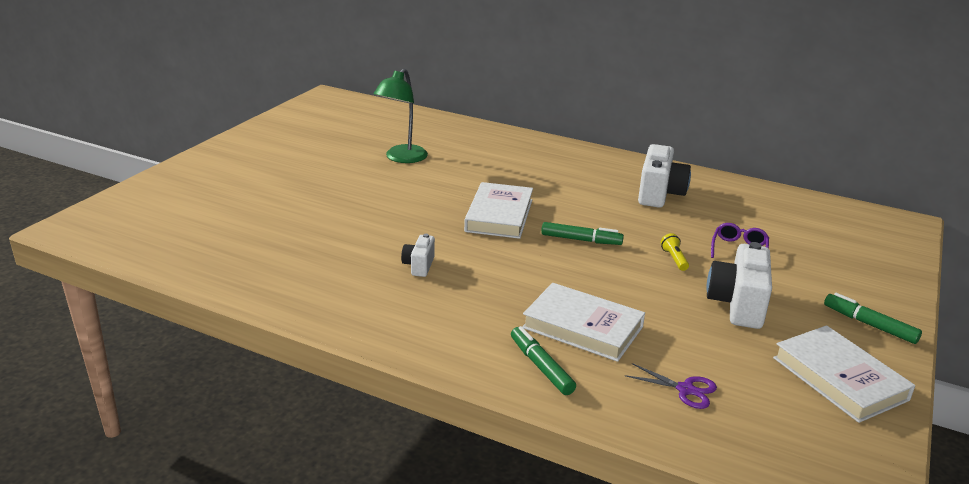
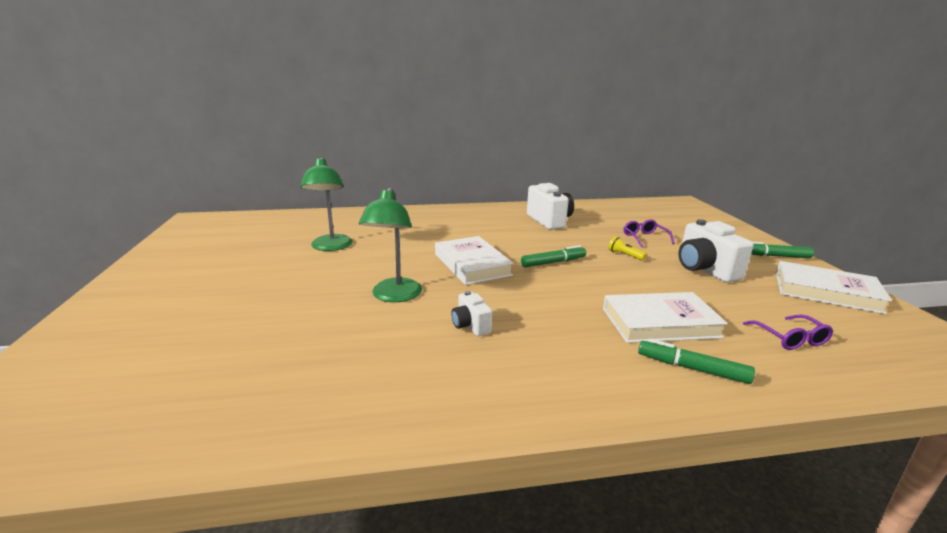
camera: 35 degrees left, 5 degrees down
purple scissors [625,363,717,409] -> purple glasses [743,315,833,350]
none -> green lamp [359,187,422,302]

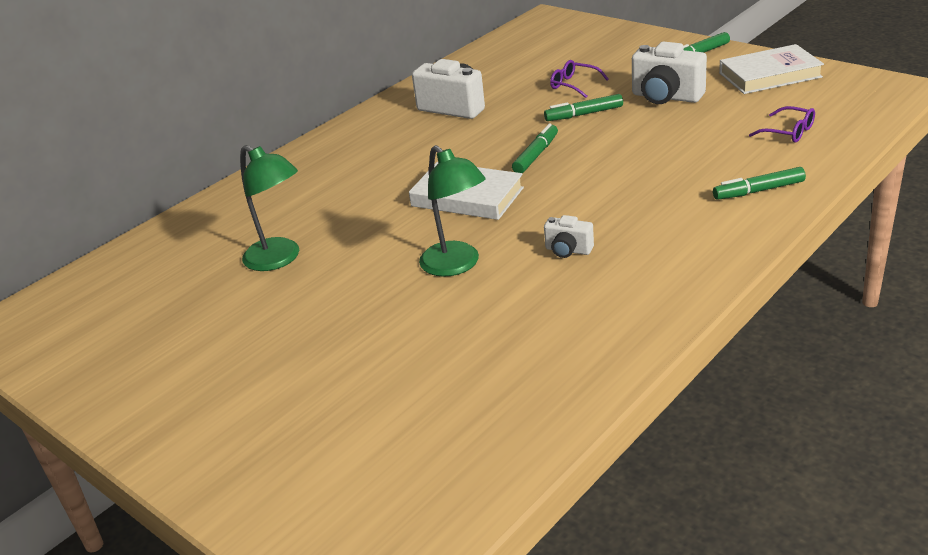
camera: 35 degrees left, 10 degrees up
white book [603,292,728,343] -> none
yellow flashlight [608,237,647,260] -> green marker [544,94,623,121]

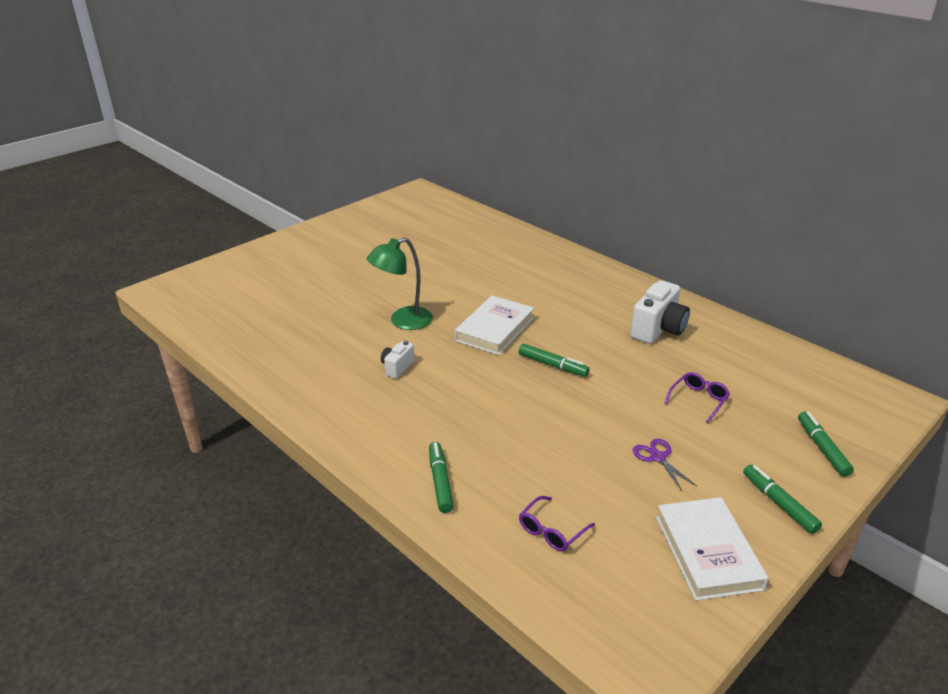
camera: 90 degrees right, 0 degrees up
green lamp [240,145,299,271] -> none
green marker [544,94,623,121] -> green marker moved to [798,412,854,477]
white camera [632,42,707,104] -> purple scissors [633,439,697,491]

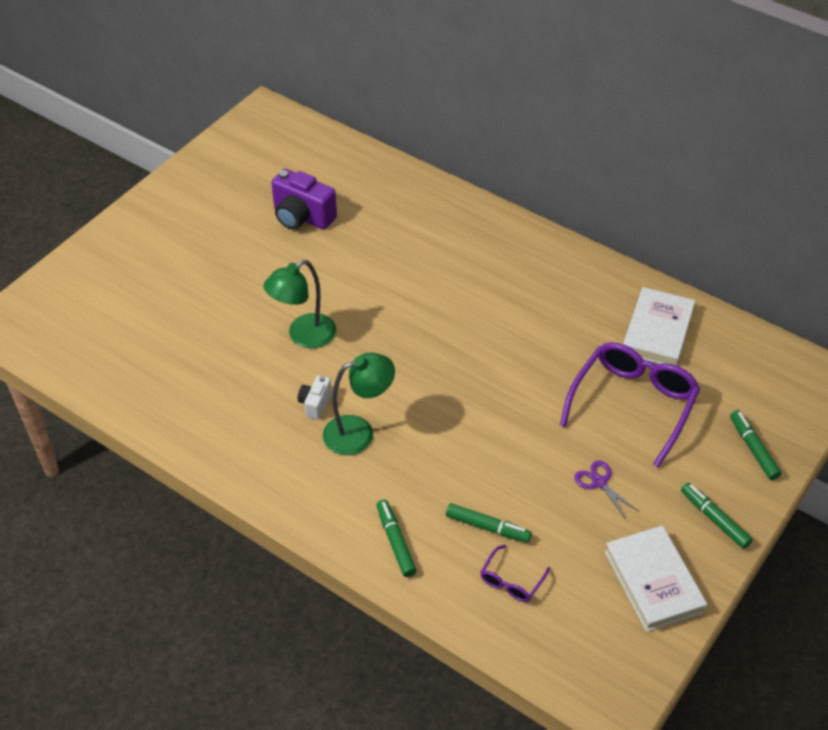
camera: 10 degrees left, 15 degrees up
white book [455,295,534,355] -> white book moved to [623,287,695,366]
green marker [519,344,589,377] -> green marker moved to [446,503,532,543]
white camera [630,280,690,344] -> none
purple glasses [664,372,730,423] -> purple glasses [560,342,700,468], size x2.17
none -> purple camera [271,169,337,230]
none -> green lamp [323,353,395,455]

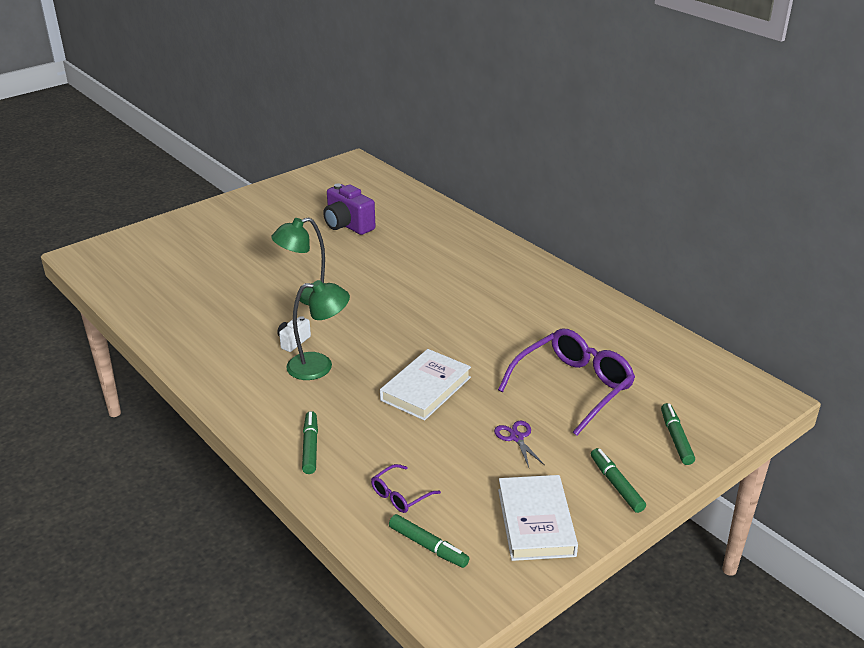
camera: 15 degrees right, 15 degrees down
green marker [446,503,532,543] -> green marker moved to [389,514,469,568]
white book [623,287,695,366] -> white book moved to [380,349,471,421]

